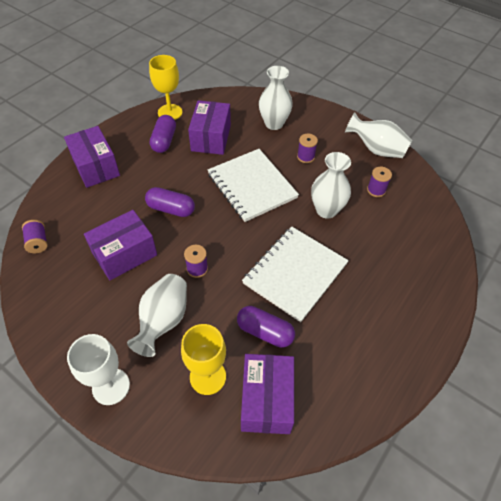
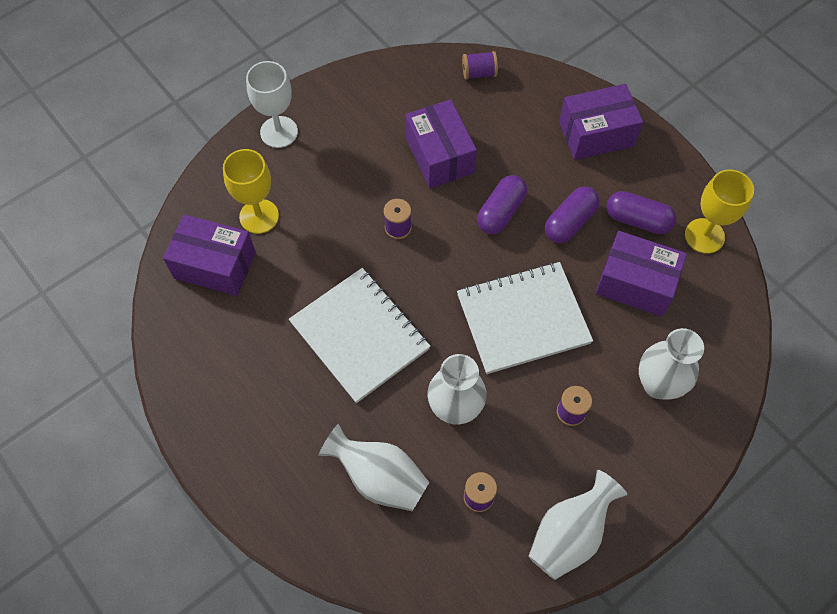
camera: 105 degrees right, 10 degrees up
white vase [127,274,187,357] -> white vase moved to [319,424,429,511]
purple capsule [237,306,295,347] -> purple capsule moved to [545,186,600,243]

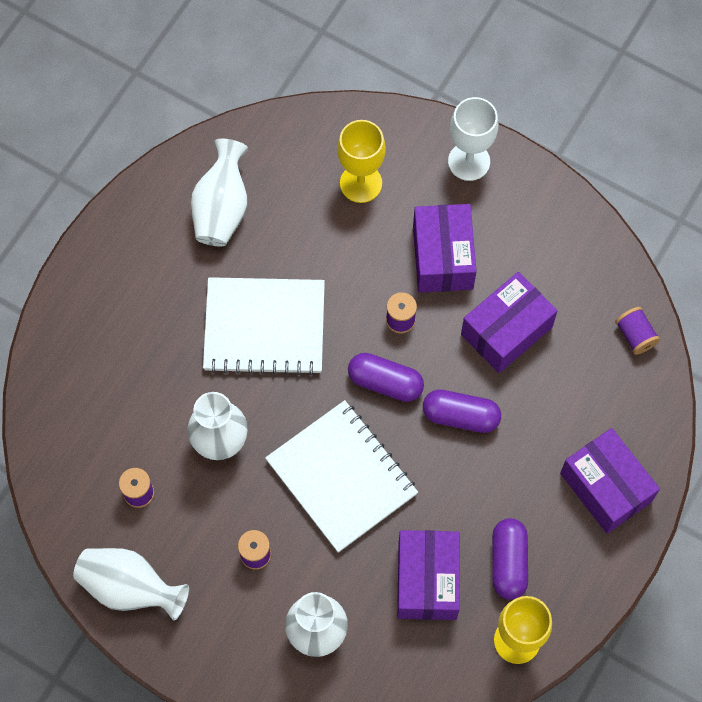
camera: 70 degrees right, 5 degrees up
purple box [163,214,256,296] -> purple box moved to [413,204,477,293]
white notebook [289,268,431,403] -> white notebook turned 60 degrees clockwise [203,277,325,375]
white vase [319,424,429,511] -> white vase moved to [191,139,248,247]
purple capsule [545,186,600,243] -> purple capsule moved to [348,353,424,402]

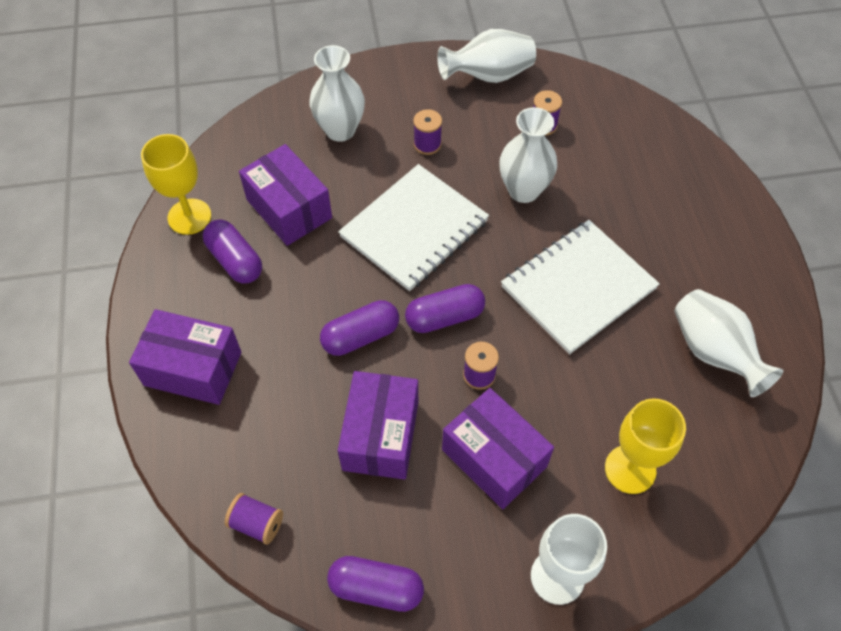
camera: 140 degrees right, 10 degrees down
white notebook [265,400,418,553] -> white notebook turned 60 degrees counterclockwise [338,164,489,291]
none -> purple capsule [327,556,424,612]

